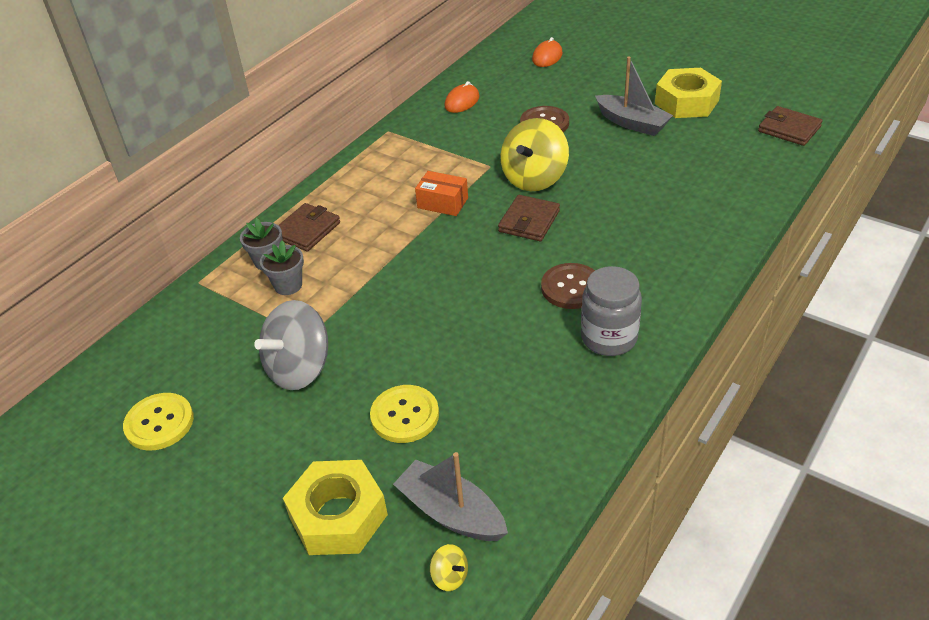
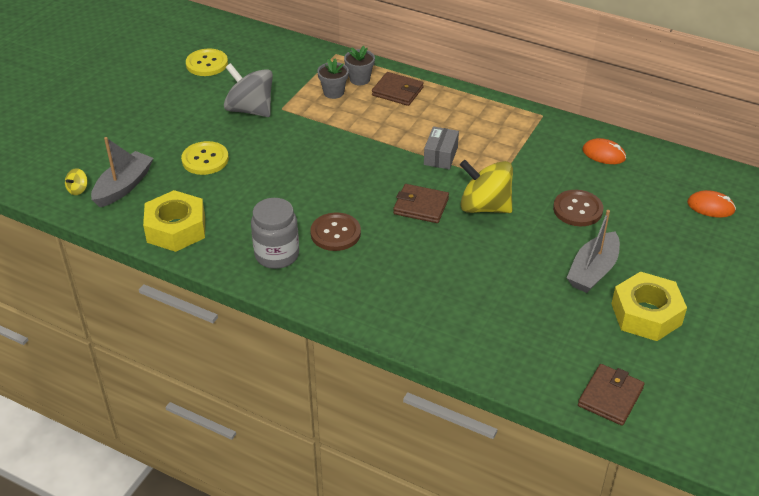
camera: 80 degrees right, 0 degrees up
yellow nut [283,460,388,555] -> yellow nut moved to [143,190,205,252]
orange box [415,171,468,216] -> grey box [424,126,459,169]

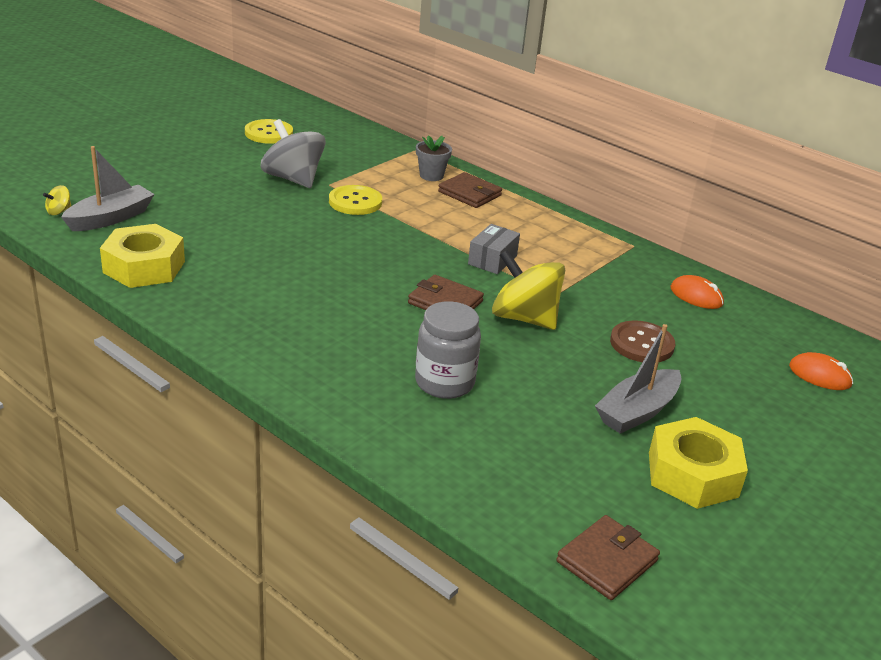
camera: 10 degrees right, 10 degrees down
yellow button [181,141,229,175] -> yellow button moved to [329,185,382,215]
grey jar [251,198,299,269] -> grey jar moved to [415,301,481,399]
brown button [310,213,361,251] -> none
grey flower pot [317,58,349,99] -> none

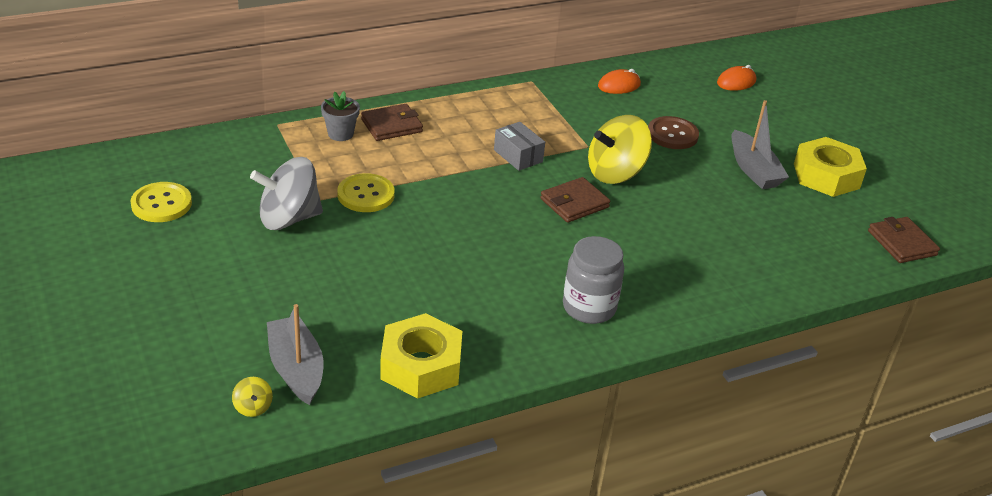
camera: 65 degrees left, 5 degrees up
grey jar [415,301,481,399] -> grey jar moved to [563,236,624,324]

